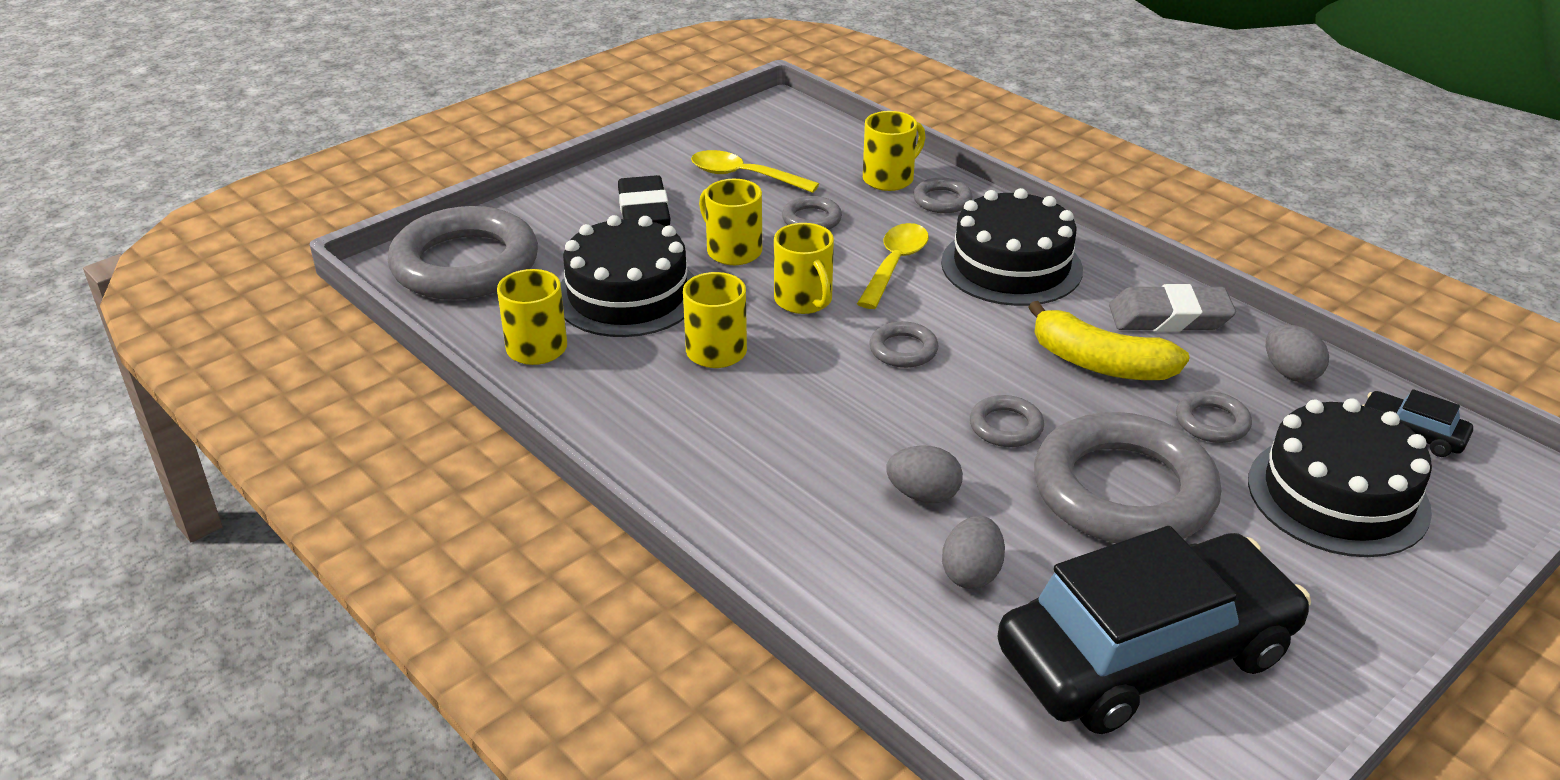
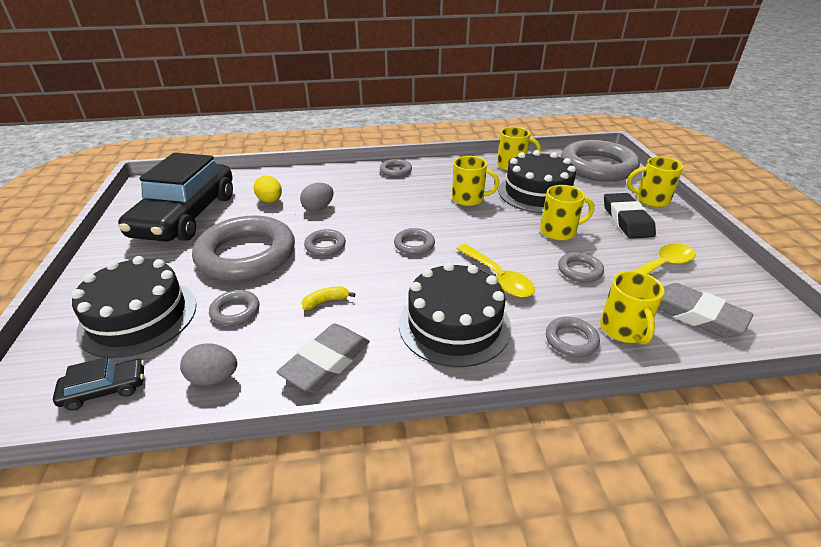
camera: 125 degrees right, 0 degrees up
black eraser [618,175,671,226] -> black eraser turned 60 degrees clockwise [604,193,656,239]
yellow mug [774,223,834,314] -> yellow mug moved to [627,157,684,207]
grey egg [942,516,1005,589] -> yellow egg [253,175,282,203]
yellow banana [1028,301,1190,380] -> yellow banana [302,287,355,310], size x0.46
none -> grey ring [380,159,412,177]
none -> grey eraser [658,283,753,338]

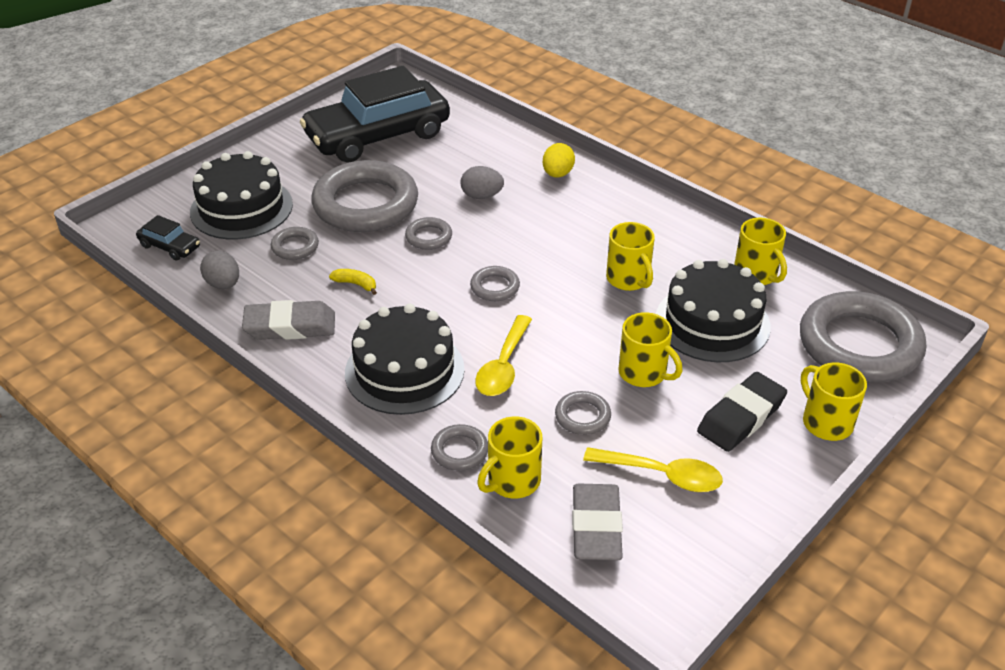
camera: 50 degrees right, 5 degrees up
yellow egg [253,175,282,203] -> yellow egg moved to [543,143,575,178]
grey ring [380,159,412,177] -> none

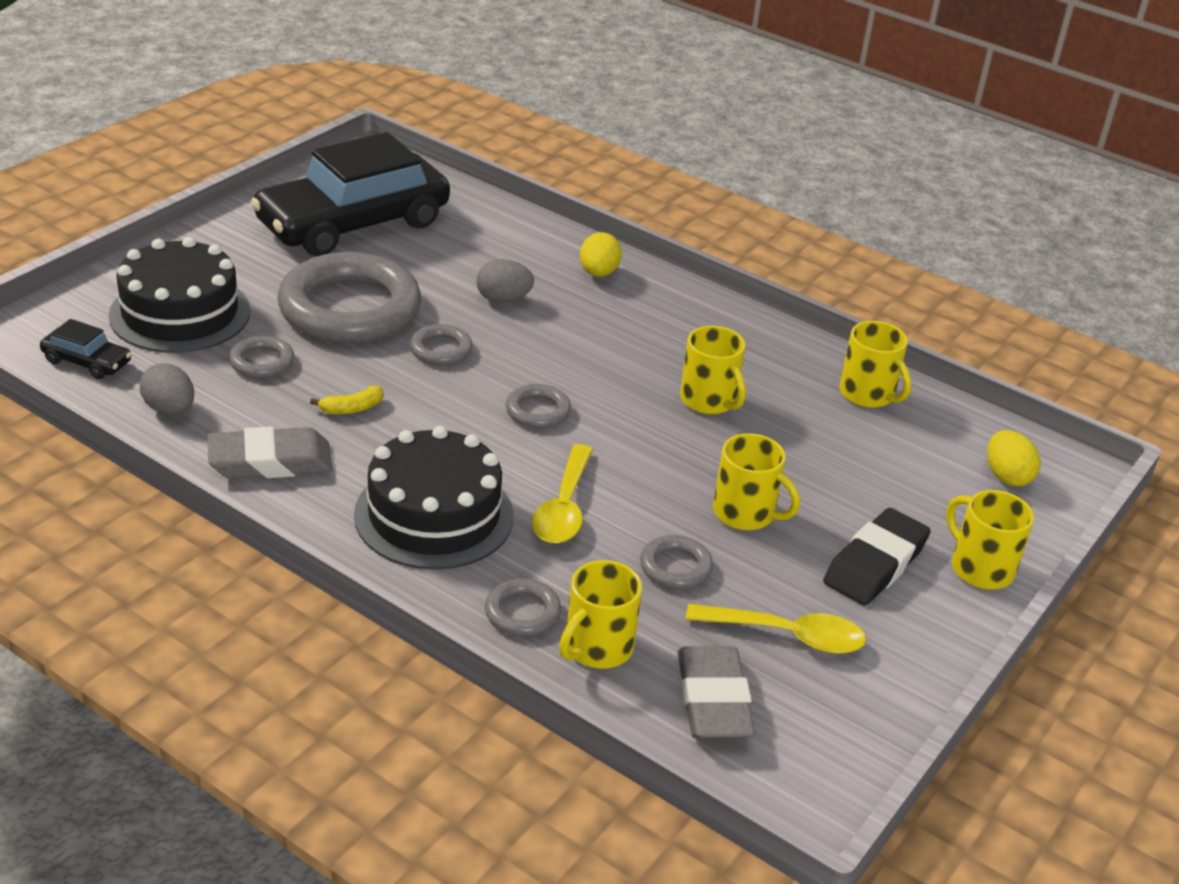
camera: 10 degrees left, 5 degrees down
yellow banana [329,269,377,295] -> yellow banana turned 135 degrees clockwise [310,386,383,414]
black cake [656,259,771,362] -> none
grey ring [800,291,926,383] -> yellow egg [987,430,1041,486]

